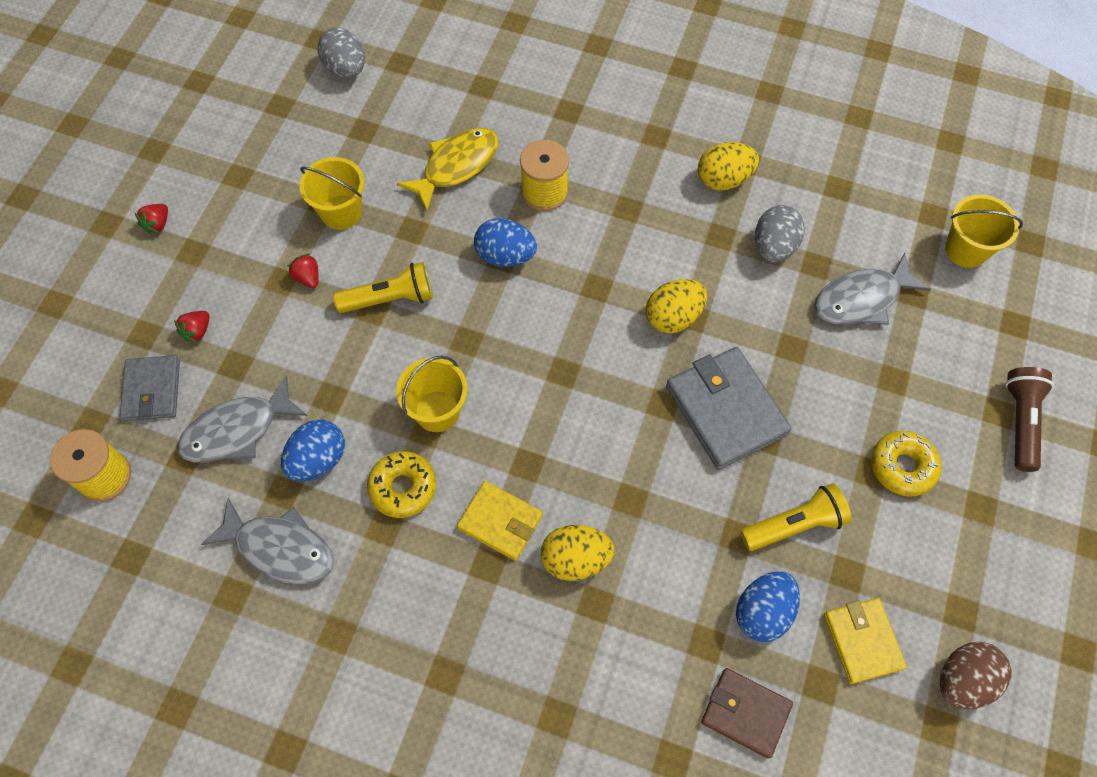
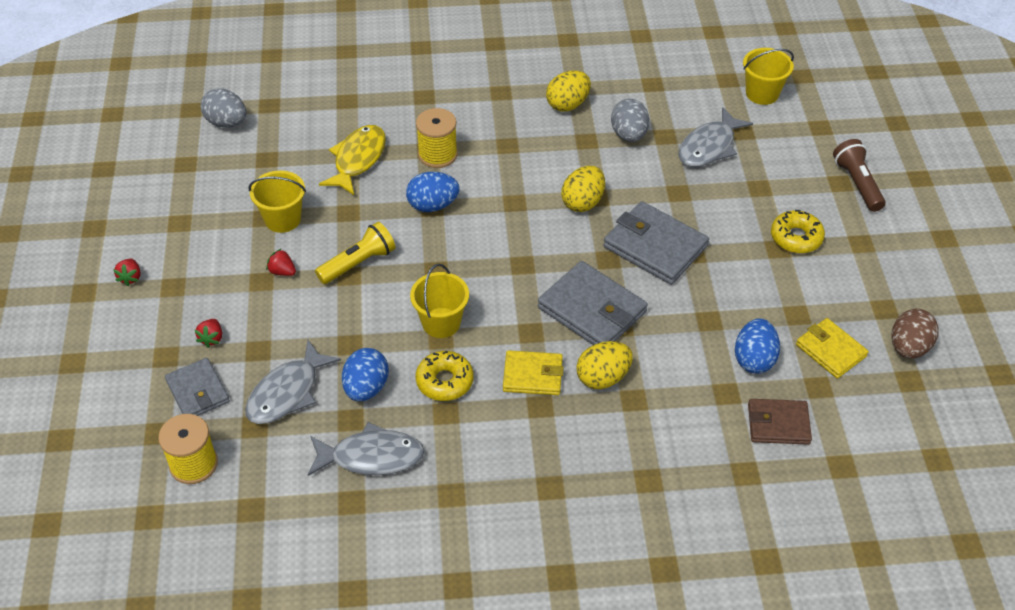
camera: 25 degrees left, 15 degrees down
yellow flashlight [740,483,852,551] -> none
none -> grey wallet [538,261,648,345]

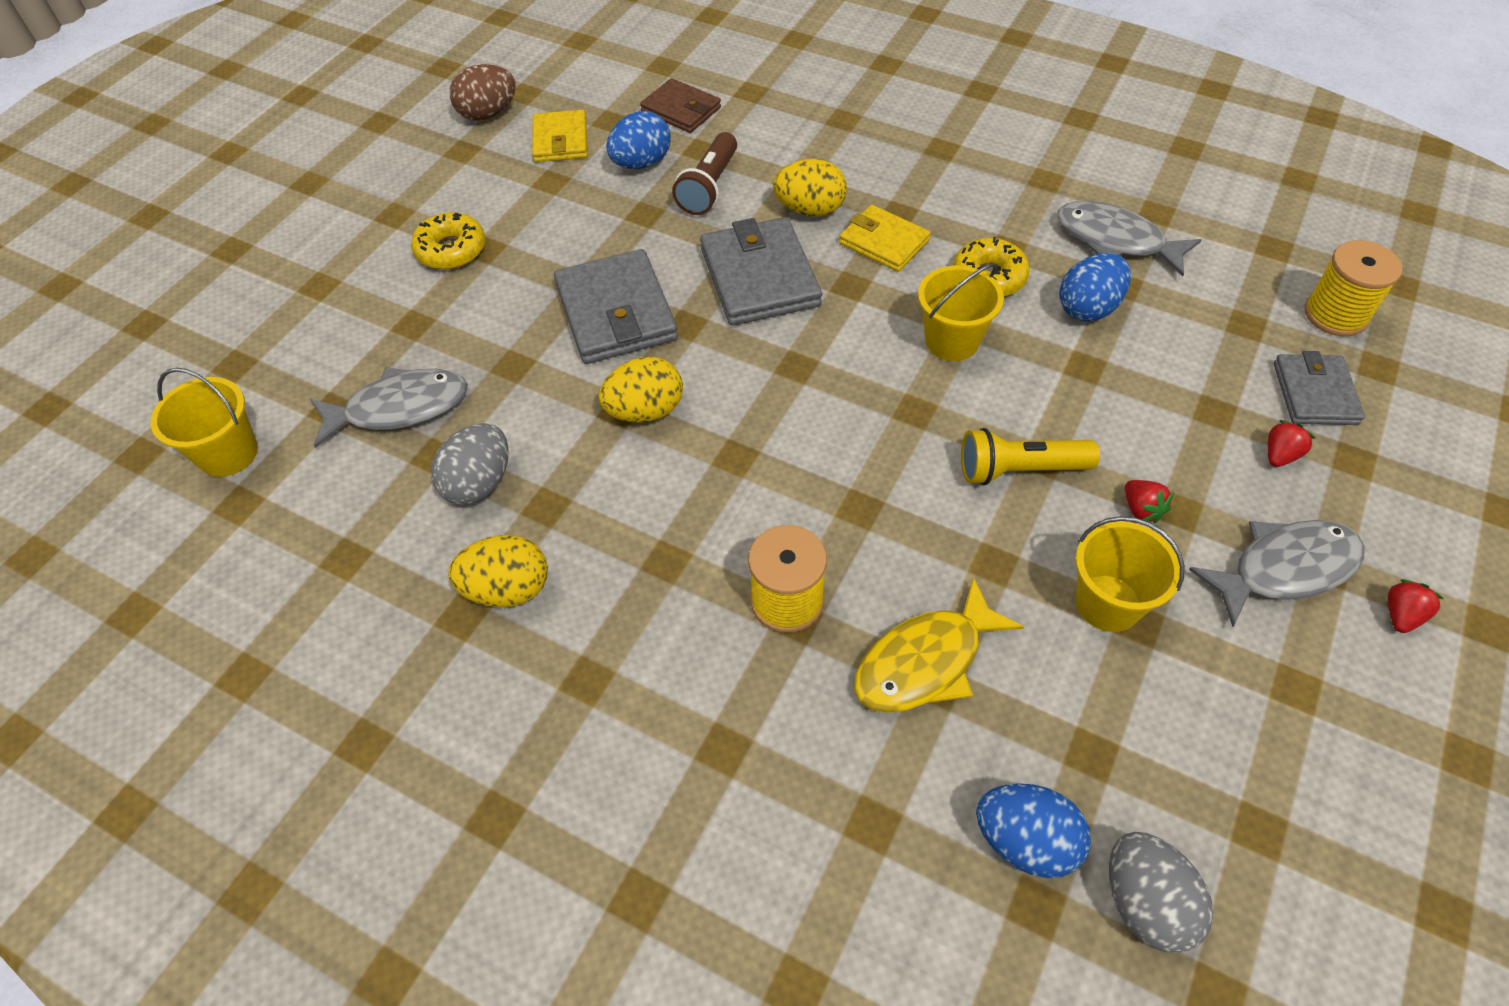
camera: 145 degrees left, 5 degrees up
grey fish [245,340,341,424] -> grey fish moved to [1189,520,1365,627]
blue egg [406,172,459,212] -> blue egg moved to [976,783,1091,878]
brown flashlight [833,139,886,212] -> brown flashlight moved to [672,132,737,215]

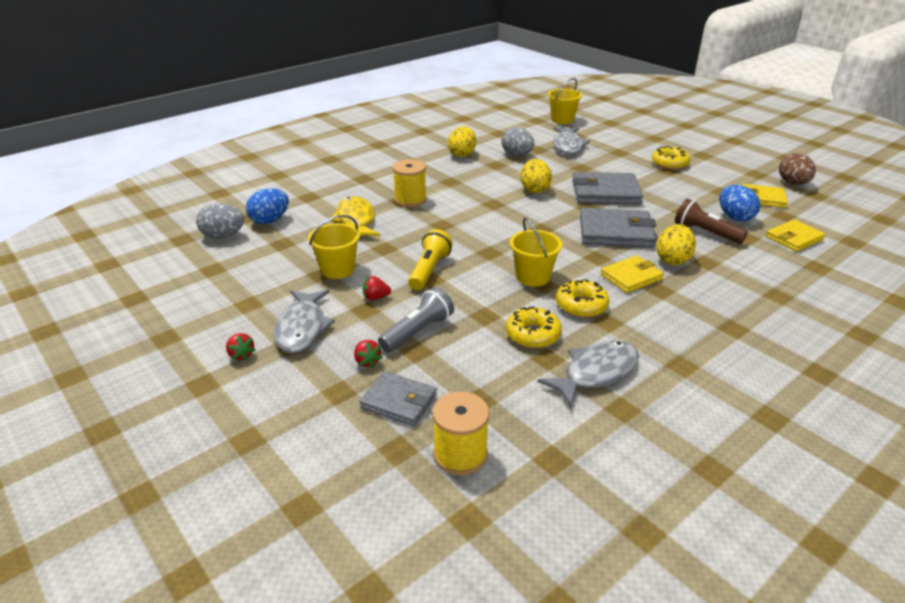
camera: 110 degrees right, 20 degrees down
brown wallet [640,78,721,133] -> yellow wallet [766,219,826,252]
blue egg [1059,253,1131,322] -> yellow donut [506,307,562,348]
none -> grey flashlight [378,287,454,352]

